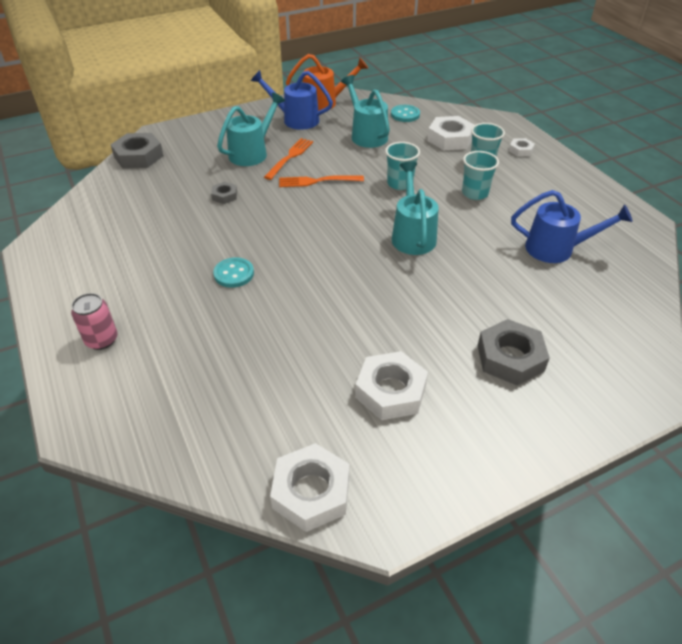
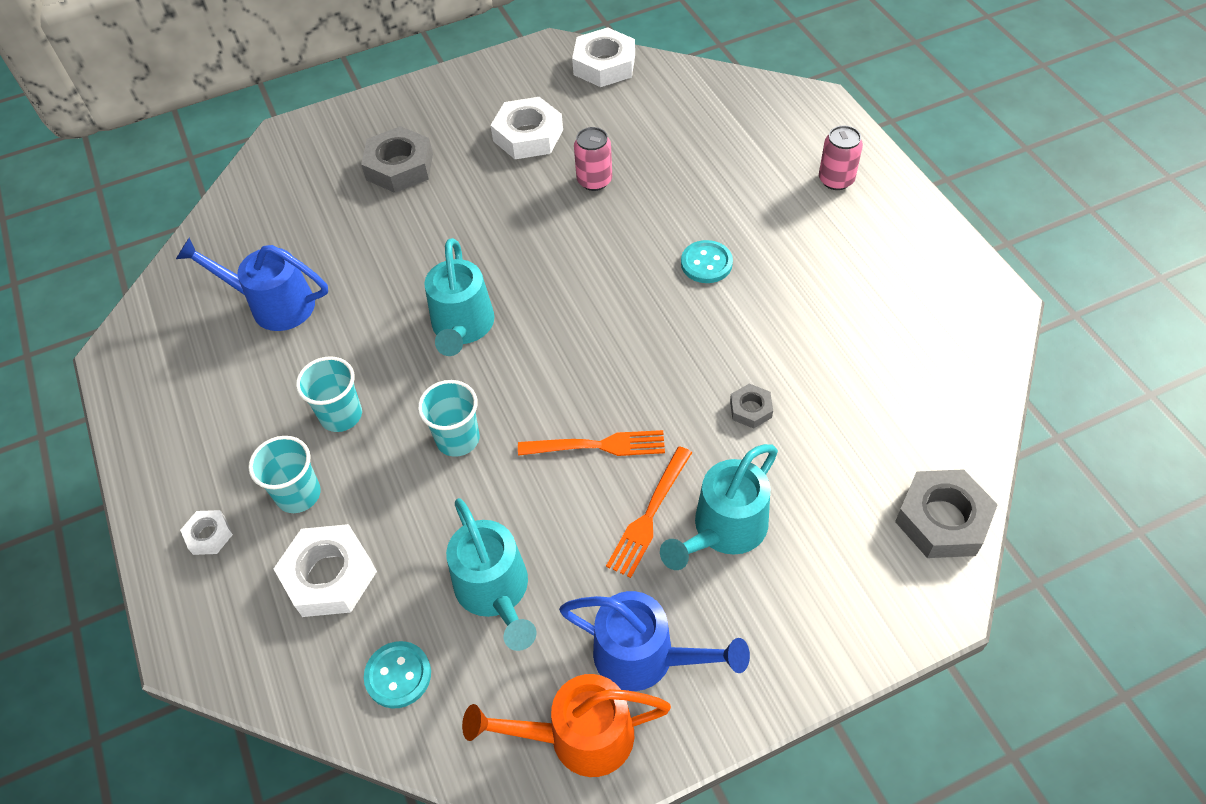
camera: 175 degrees left, 10 degrees up
none -> pink can [574,127,612,191]

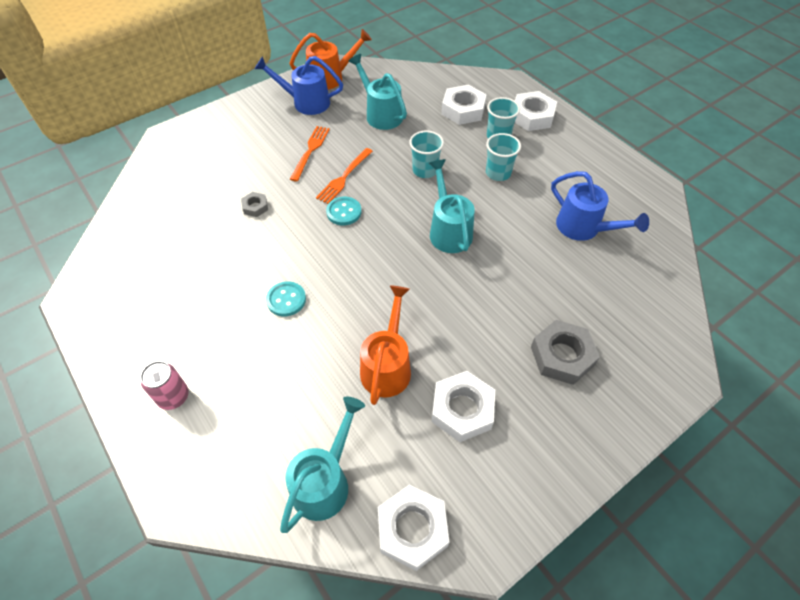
camera: 165 degrees right, 0 degrees up
blue watering can [176,238,328,331] -> blue watering can turned 45 degrees clockwise [551,171,649,241]
white nut [180,510,233,555] -> white nut [515,91,557,131], size x1.93
turquoise button [364,641,431,708] -> turquoise button moved to [326,197,361,225]
orange fork [518,430,665,456] -> orange fork turned 45 degrees counterclockwise [316,148,373,204]
pink can [574,127,612,191] -> orange watering can [360,285,411,405]
turquoise watering can [660,444,778,570] -> turquoise watering can moved to [280,396,365,533]
grey nut [895,469,998,558] -> none

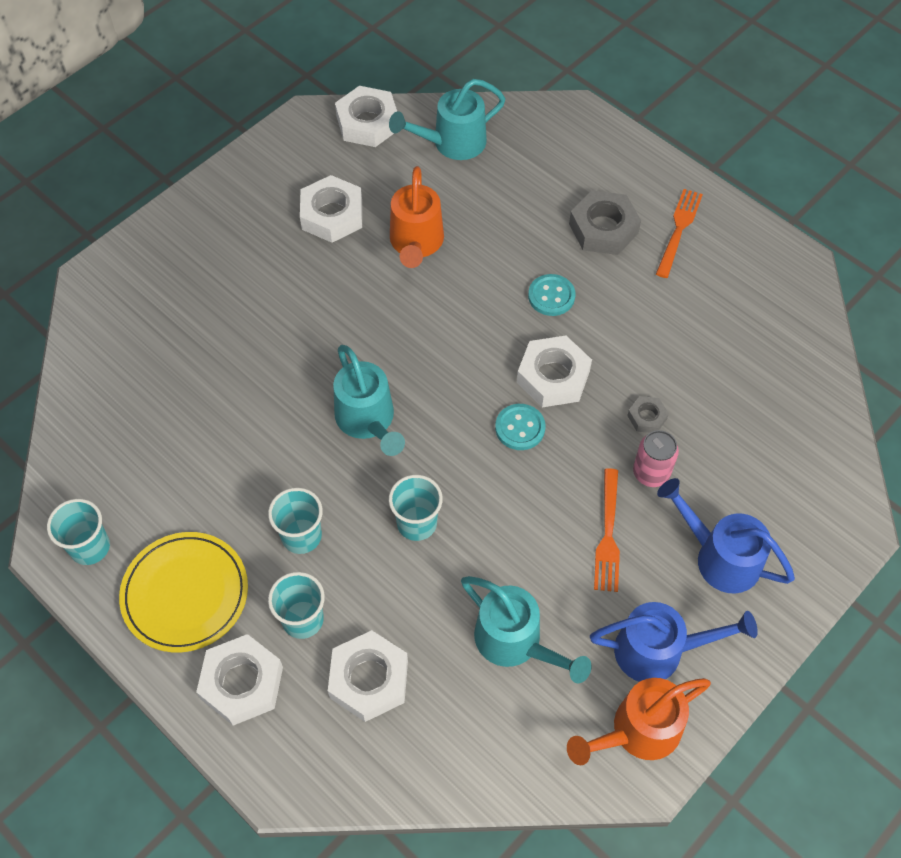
camera: 170 degrees right, 5 degrees up
pink can [140,361,189,410] -> pink can moved to [633,430,679,487]
turquoise watering can [280,396,365,533] -> turquoise watering can turned 45 degrees clockwise [389,79,506,160]
orange fork [316,148,373,204] -> orange fork moved to [656,189,703,278]
grey nut [531,320,600,385] -> grey nut moved to [569,190,641,255]
blue watering can [551,171,649,241] -> blue watering can moved to [657,478,795,594]
none -> turquoise cup [47,499,110,565]
none -> yellow plate [119,532,248,652]
none -> white nut [517,336,592,407]

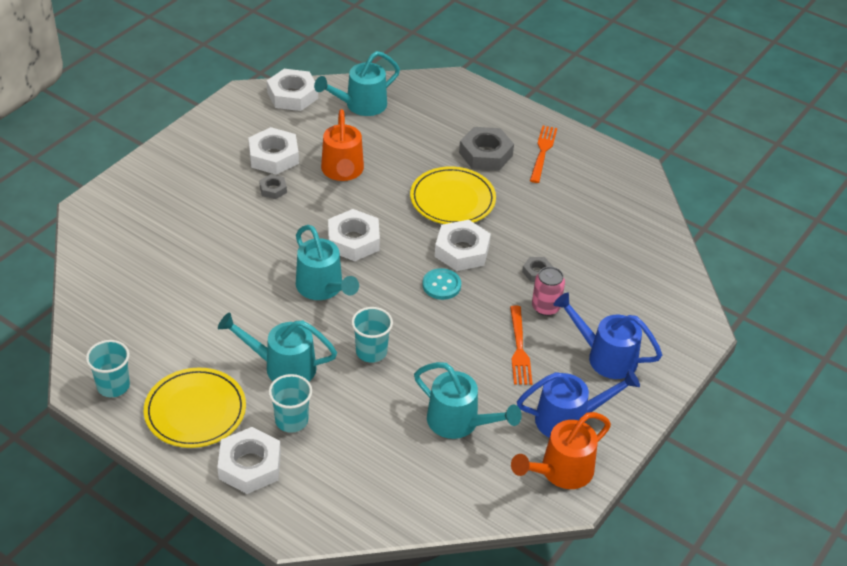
camera: 10 degrees left, 15 degrees down
turquoise cup [268,488,323,554] -> turquoise watering can [218,312,337,381]
white nut [328,630,408,722] -> white nut moved to [328,209,380,261]
turquoise button [528,274,575,316] -> yellow plate [410,167,496,224]
none -> grey nut [259,174,287,199]

